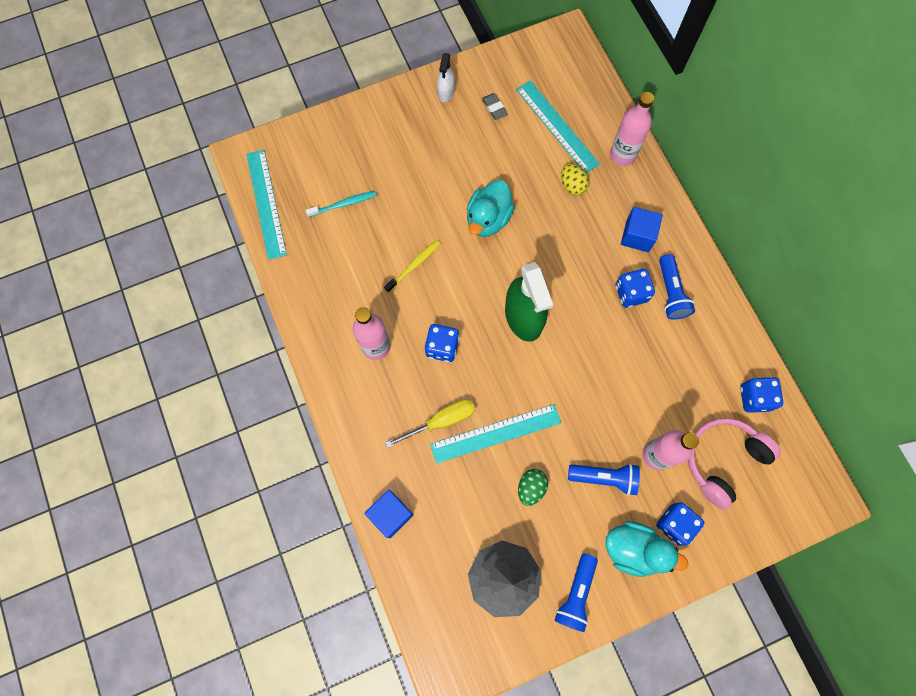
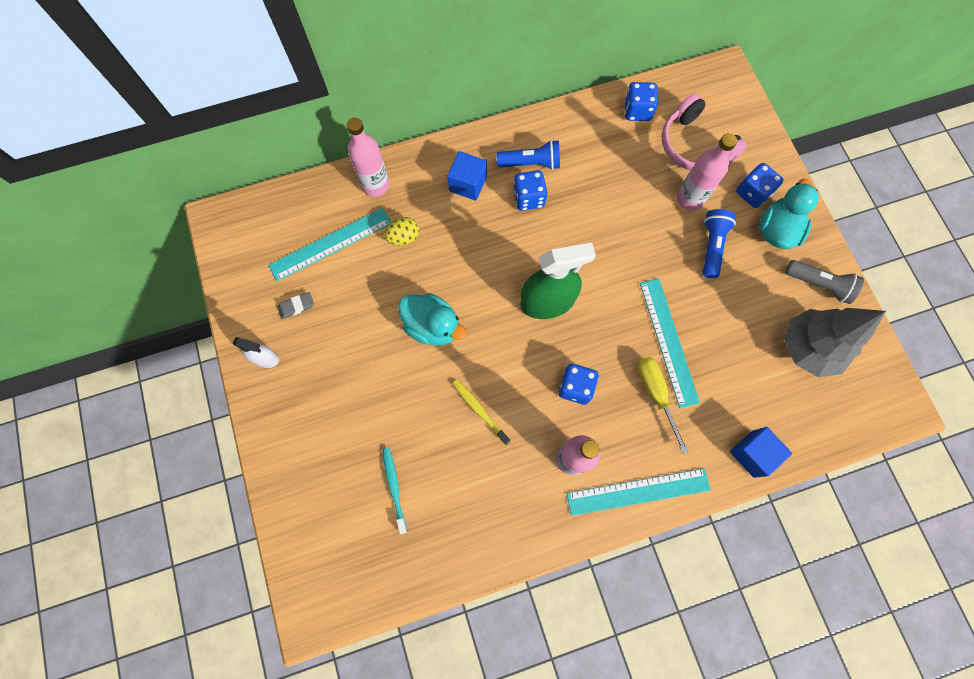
camera: 85 degrees left, 0 degrees up
turquoise ruler [246,150,287,260] -> turquoise ruler moved to [567,468,711,516]
green egg [518,469,548,506] -> none
blue flashlight [554,553,598,632] -> grey flashlight [785,260,864,304]

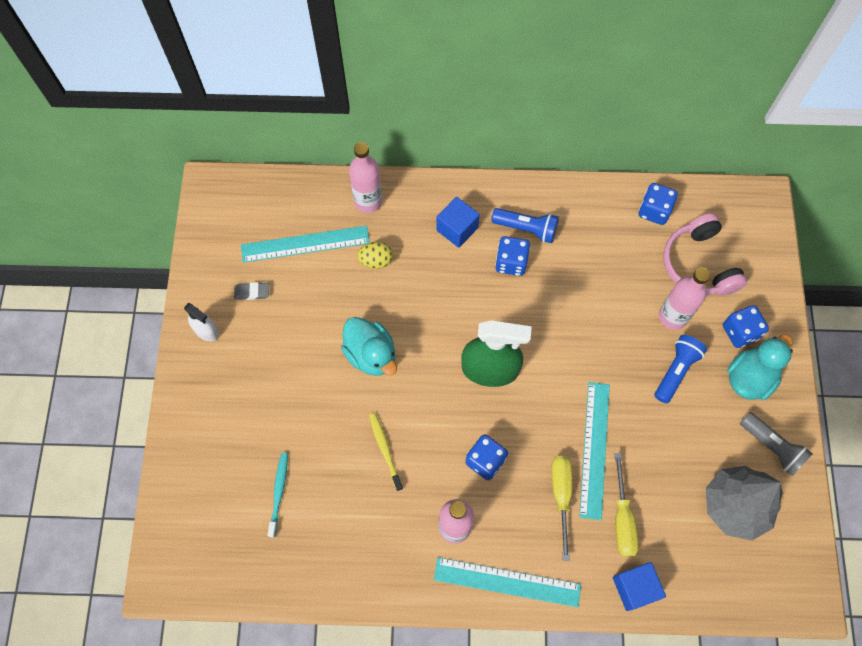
camera: 20 degrees right, 5 degrees down
none -> yellow screwdriver [614,453,639,557]

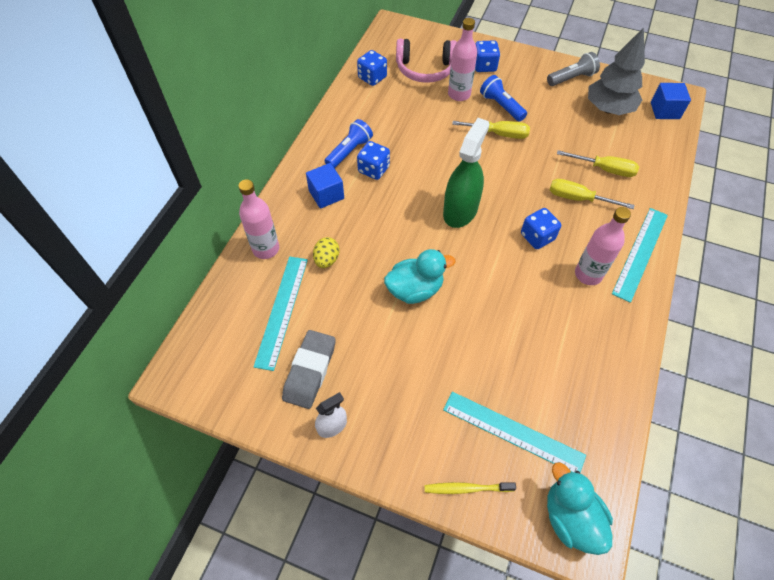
camera: 70 degrees left, 10 degrees down
grey eraser [234,282,269,300] -> grey eraser [282,330,336,409], size x1.98
turquoise toothbrush [267,453,288,537] -> none
yellow toothbrush [369,413,403,491] -> yellow toothbrush moved to [424,482,516,494]
turquoise ruler [579,382,610,520] -> turquoise ruler moved to [443,392,586,473]
blue cube [613,562,666,611] -> blue cube moved to [651,83,691,119]
turquoise duck [727,334,793,400] -> turquoise duck moved to [547,462,613,555]
none -> yellow screwdriver [452,121,530,139]

